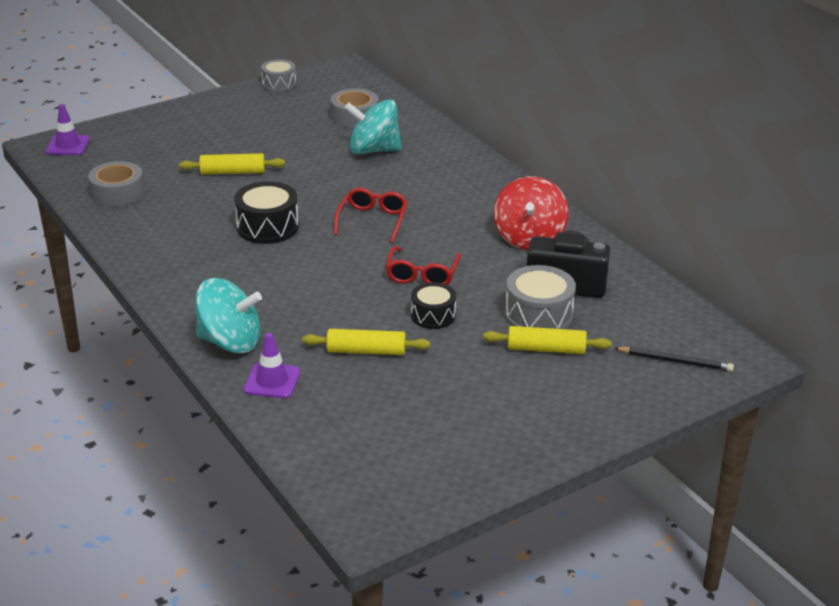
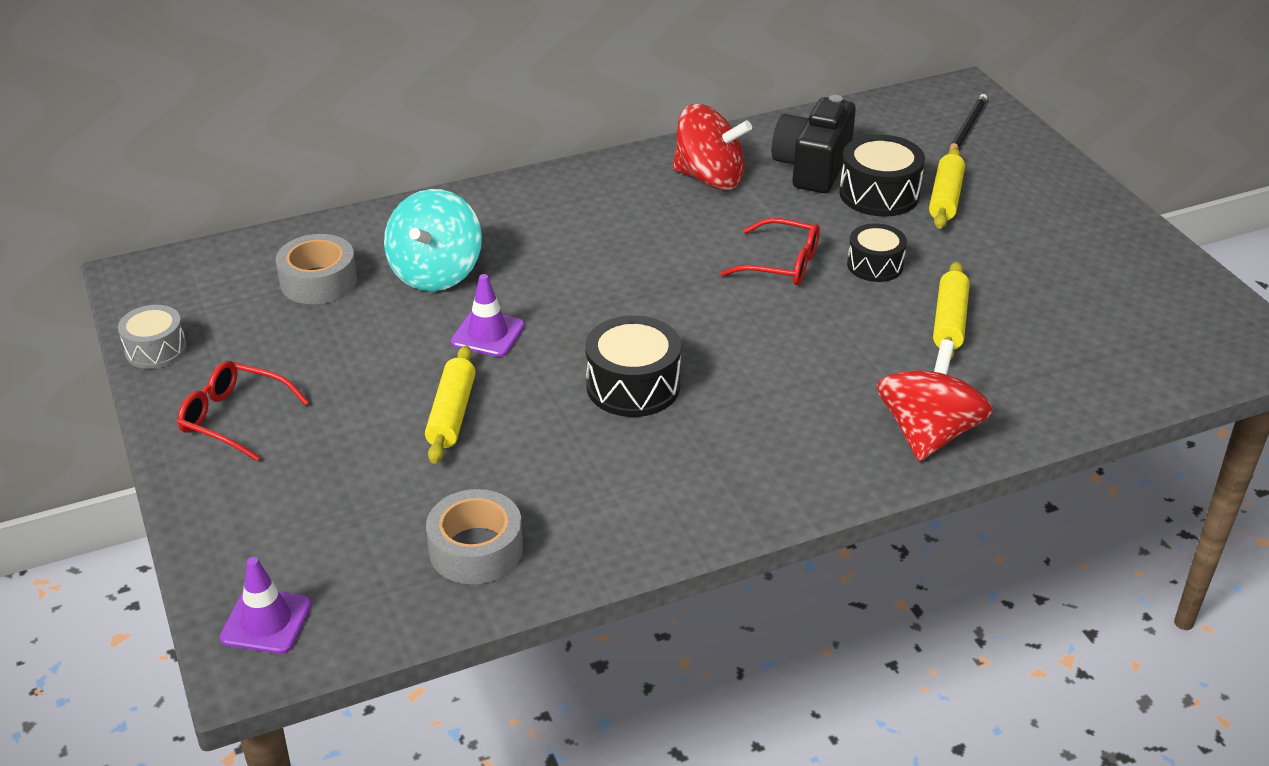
camera: 80 degrees left, 5 degrees up
turquoise spinning top [195,278,262,353] -> red spinning top [877,339,993,461]
purple traffic cone [244,333,300,399] -> purple traffic cone moved to [451,274,525,357]
red glasses [334,188,408,243] -> red glasses moved to [177,361,309,461]
grey drum [505,265,576,329] -> black drum [839,134,925,217]

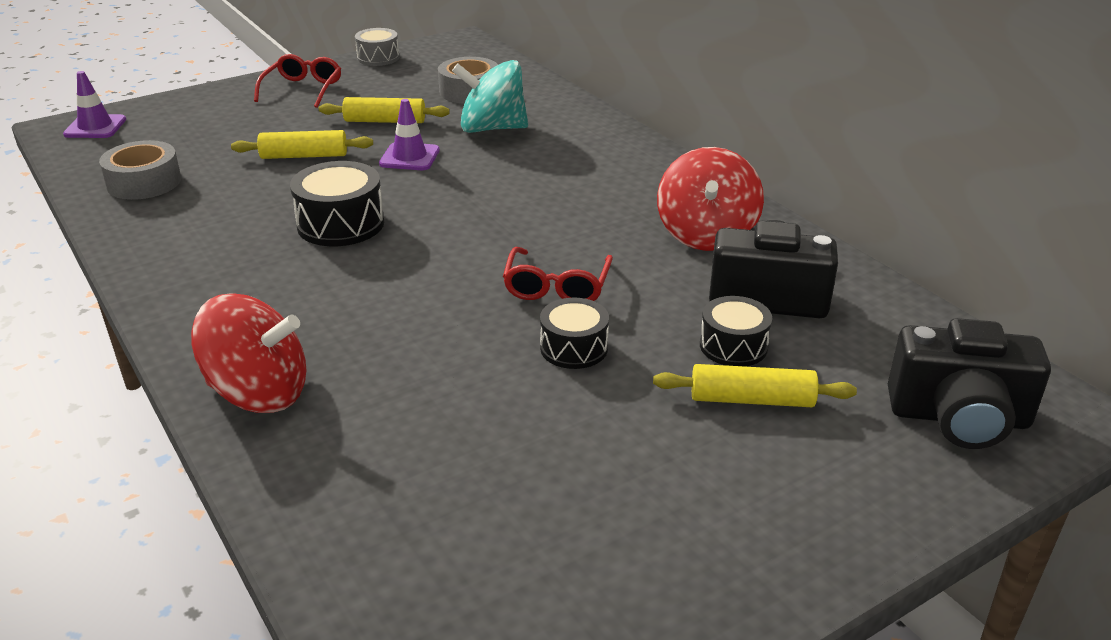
camera: 80 degrees right, 5 degrees down
black drum [839,134,925,217] -> black drum [700,296,772,367], size x0.66
yellow rolling pin [933,262,970,359] -> yellow rolling pin moved to [319,97,450,123]
black pencil [949,94,987,151] -> black camera [888,318,1051,449]

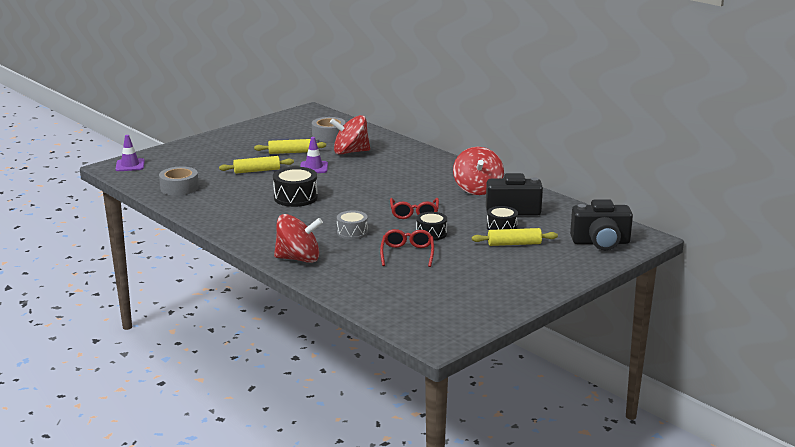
camera: 10 degrees left, 10 degrees down
red glasses [254,54,341,108] -> red glasses moved to [380,229,434,267]
grey drum [355,28,399,66] -> grey drum moved to [337,211,368,239]
turquoise spinning top [452,60,528,133] -> red spinning top [330,115,370,155]

